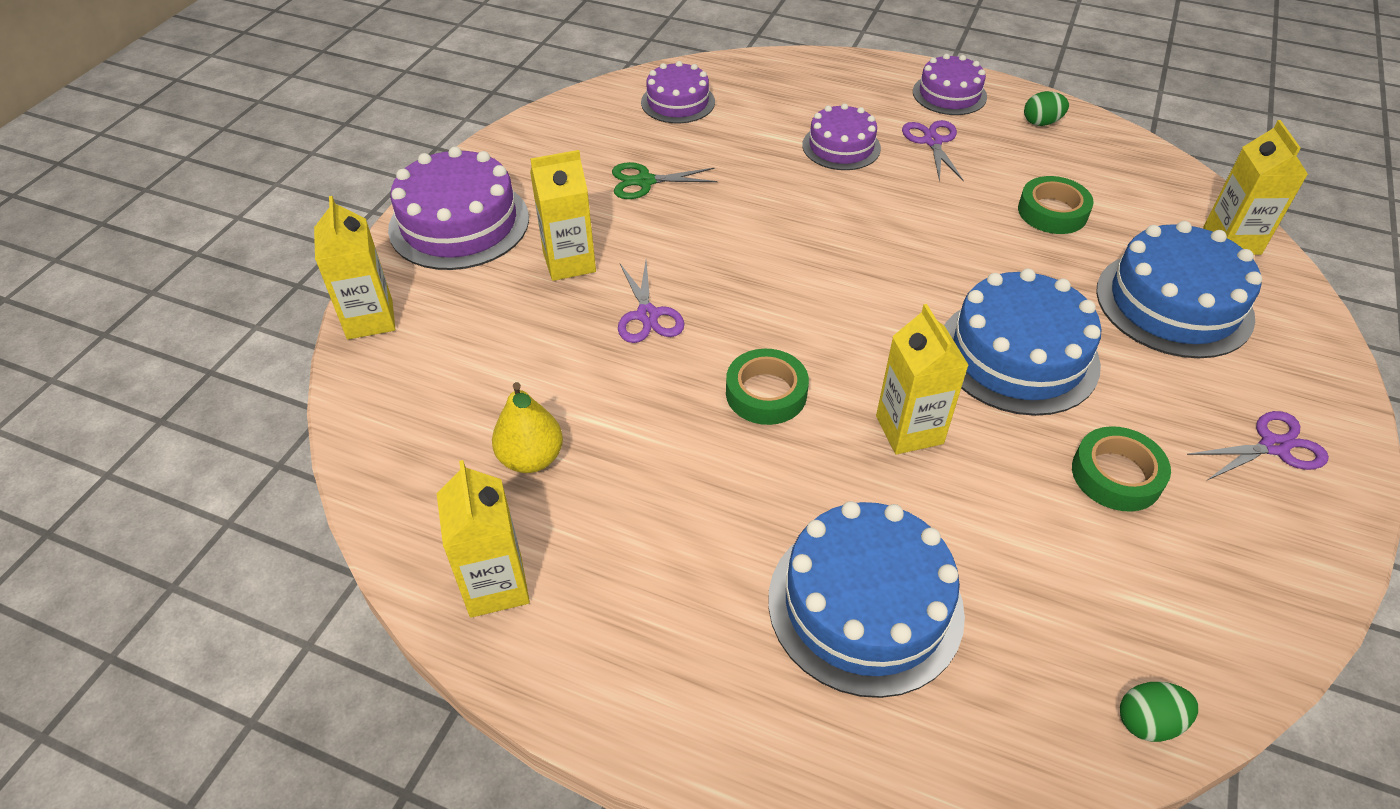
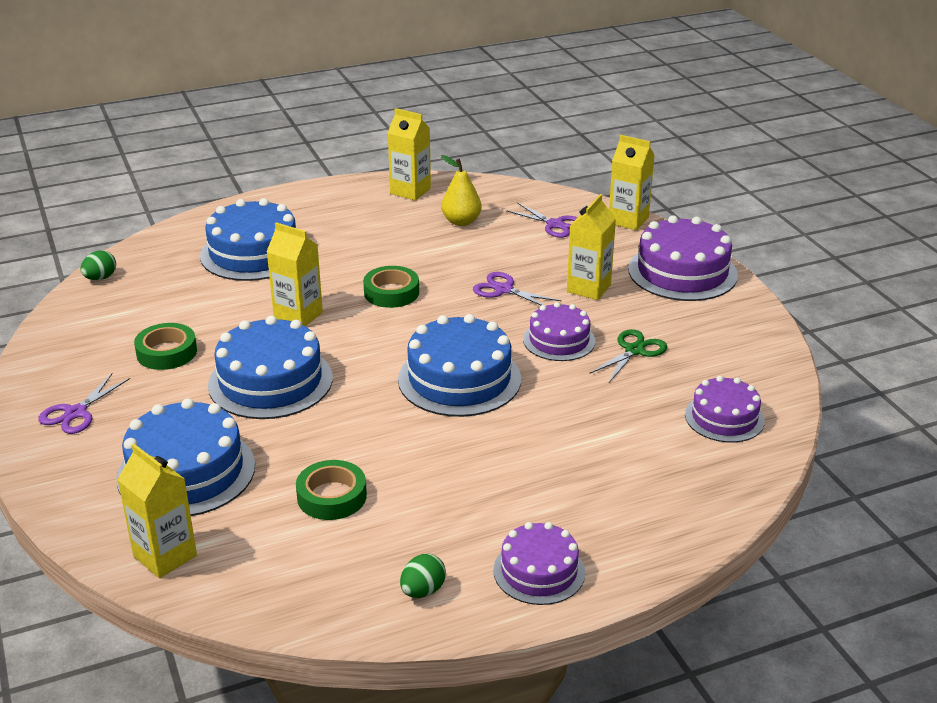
camera: 135 degrees right, 15 degrees down
purple cake [802,103,881,170] -> purple cake moved to [523,302,595,361]
purple scissors [902,120,964,182] -> purple scissors moved to [506,203,578,238]
none -> blue cake [398,314,521,417]

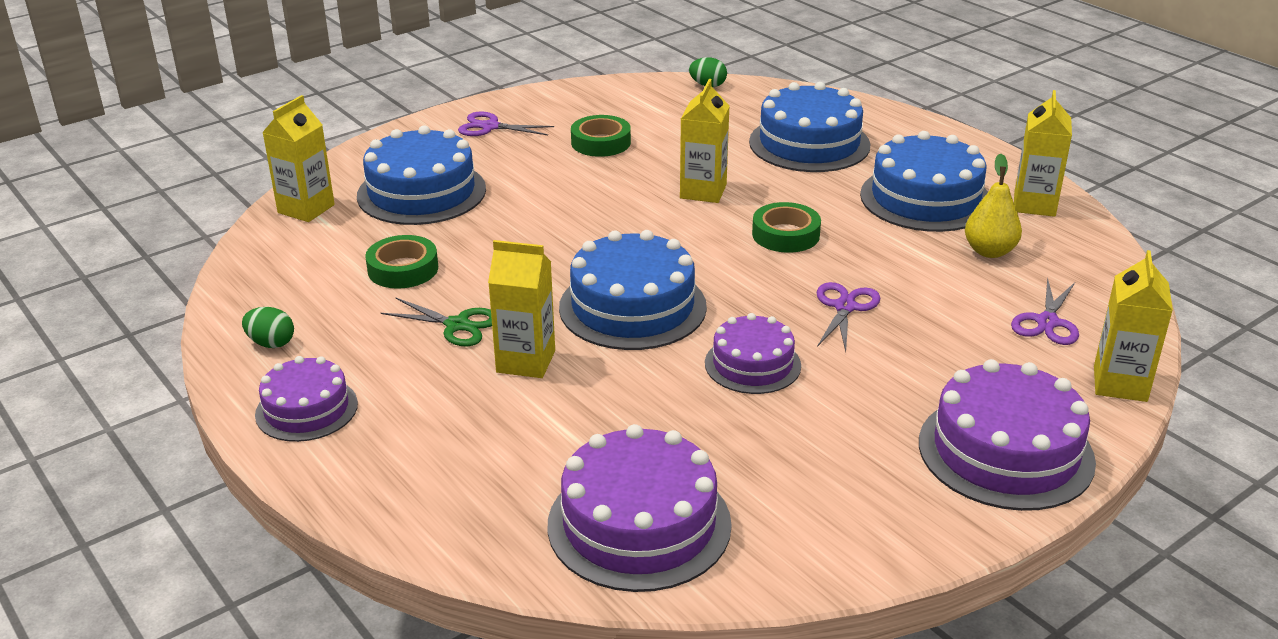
camera: 75 degrees right, 0 degrees up
blue cake [208,316,333,419] -> blue cake moved to [860,131,988,232]
yellow carton [567,194,616,300] -> yellow carton moved to [488,240,555,378]
green scissors [589,329,667,382] -> green scissors moved to [381,297,492,346]
purple cake [685,376,765,443] -> purple cake [548,424,732,592], size x1.63

